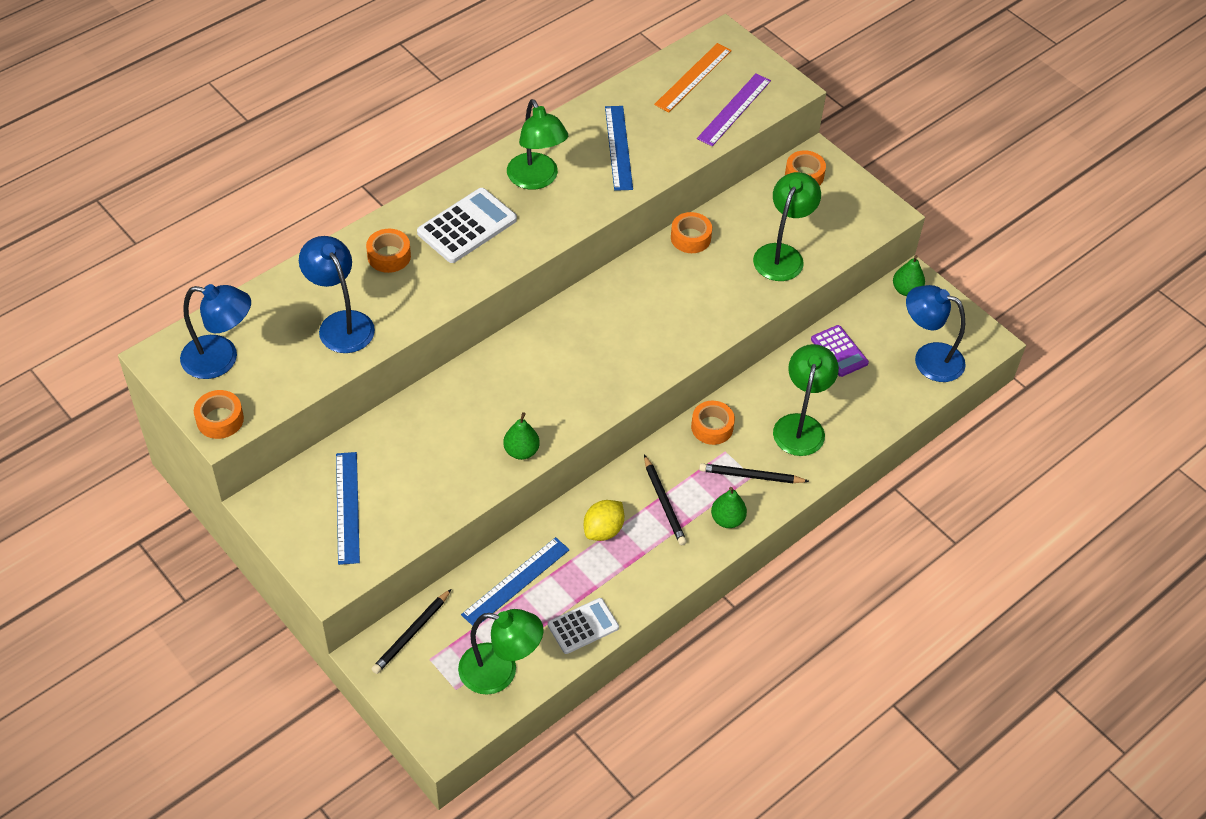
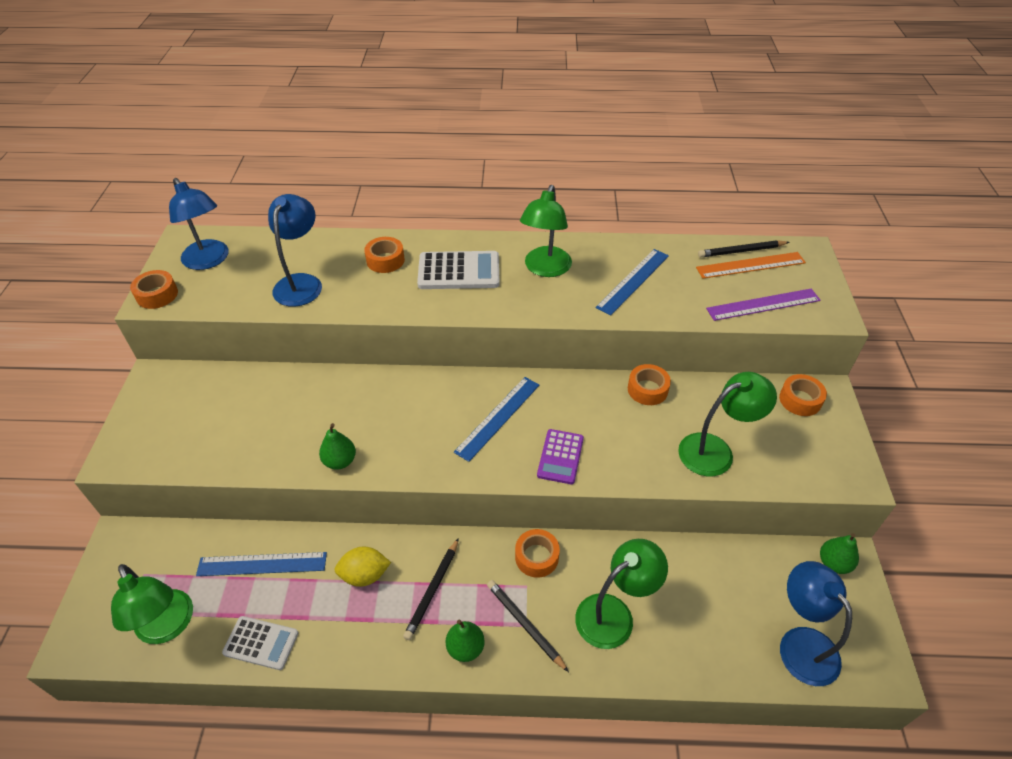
camera: 45 degrees right, 5 degrees down
blue ruler [336,452,360,565] -> blue ruler moved to [454,377,539,462]
black pencil [372,589,451,674] -> black pencil moved to [698,240,789,258]
purple calculator [811,325,869,377] -> purple calculator moved to [537,429,584,484]

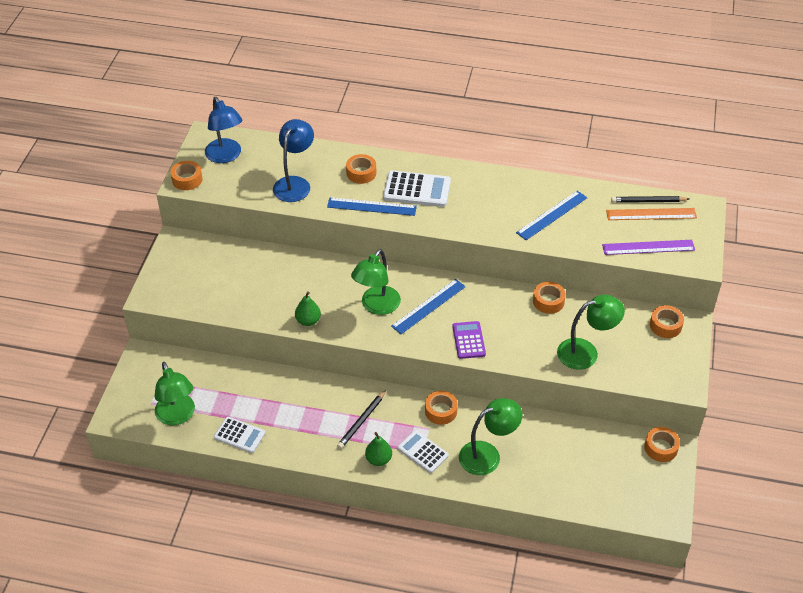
camera: 10 degrees right, 0 degrees up
blue ruler [196,552,327,576] -> blue ruler moved to [327,197,417,216]
yellow lemon [334,547,391,587] -> none
black pencil [487,580,569,672] -> white calculator [398,430,449,473]
green lamp [520,185,572,277] -> green lamp moved to [351,249,401,315]
purple calculator [537,429,584,484] -> purple calculator turned 150 degrees clockwise [452,321,486,359]
blue lamp [780,561,852,686] -> none
green pear [820,533,859,574] -> orange tape [644,427,680,462]

